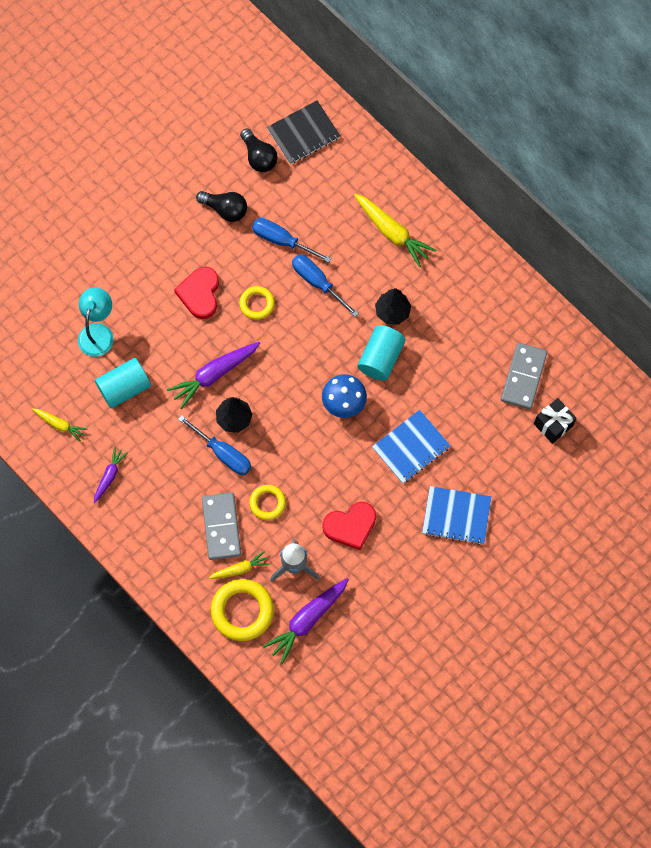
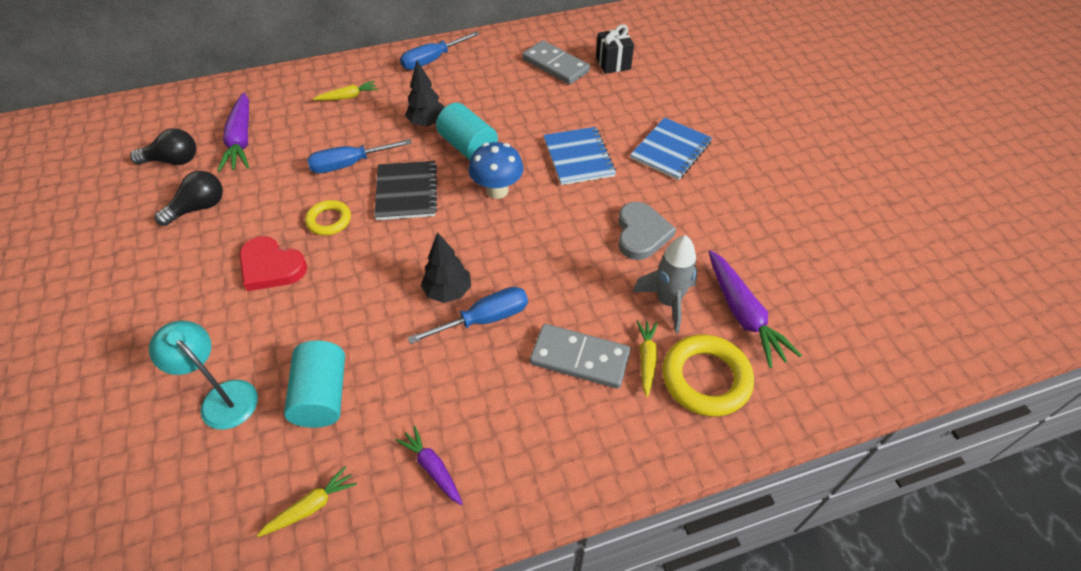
camera: 65 degrees left, 20 degrees down
purple carrot [167,342,260,409] -> purple carrot moved to [217,93,249,172]
yellow ring [249,485,286,520] -> none
blue screwdriver [252,218,332,263] -> blue screwdriver moved to [400,31,479,70]
black notebook [267,100,340,164] -> black notebook moved to [374,161,437,220]
red heart [322,502,376,550] -> grey heart [618,202,676,260]
yellow carrot [354,194,436,267] -> yellow carrot [313,81,378,101], size x0.58

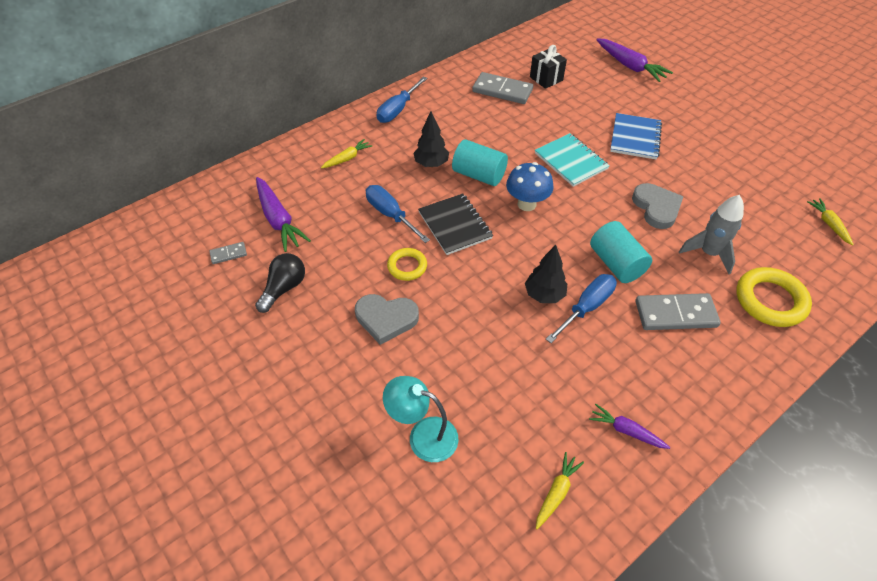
camera: 20 degrees left, 0 degrees up
black light bulb [130,128,196,165] -> grey domino [210,242,247,264]
red heart [239,236,307,291] -> grey heart [355,294,419,345]
turquoise cylinder [284,340,345,428] -> turquoise cylinder moved to [590,221,652,283]
blue screwdriver [307,139,412,173] -> blue screwdriver turned 90 degrees clockwise [366,185,430,243]
blue notebook [543,127,616,185] -> turquoise notebook [535,133,610,187]
yellow carrot [637,320,658,397] -> yellow carrot moved to [807,198,854,246]
purple carrot [708,250,802,368] -> purple carrot moved to [596,38,673,82]

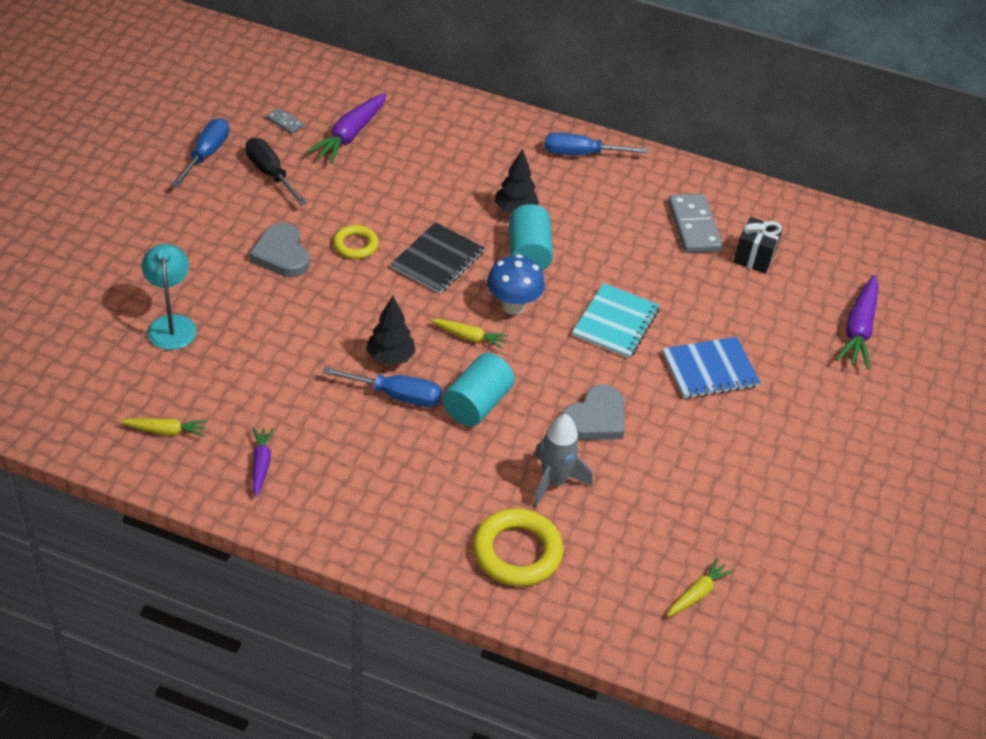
camera: 55 degrees right, 5 degrees down
black light bulb [255,253,305,313] -> black screwdriver [245,138,307,206]
yellow carrot [321,139,373,169] -> yellow carrot moved to [431,319,508,349]
blue screwdriver [366,185,430,243] -> blue screwdriver moved to [171,118,229,188]
grey domino [636,293,721,330] -> none

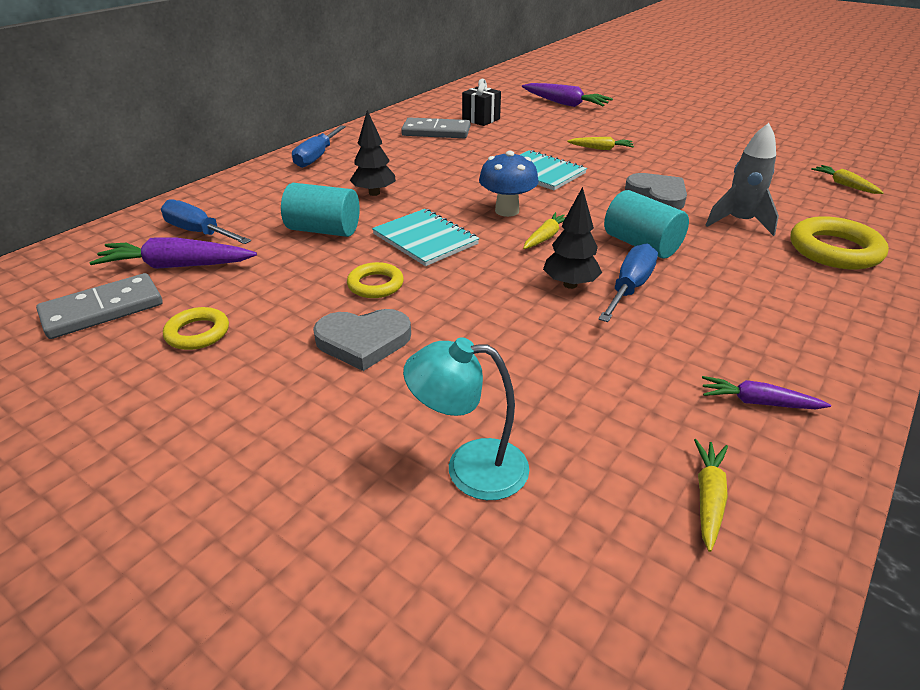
camera: 70 degrees left, 10 degrees down
blue screwdriver [171,118,229,188] -> blue screwdriver moved to [161,199,251,244]
black screwdriver [245,138,307,206] -> yellow ring [163,307,229,350]
grey domino [266,108,304,134] -> grey domino [36,273,162,339], size x2.04
purple carrot [306,93,386,163] -> purple carrot turned 135 degrees clockwise [90,238,257,269]
black notebook [391,222,485,294] -> turquoise notebook [372,209,479,266]
turquoise cylinder [509,204,553,271] -> turquoise cylinder moved to [281,183,360,237]
blue notebook [662,337,761,399] -> yellow carrot [567,137,634,150]

